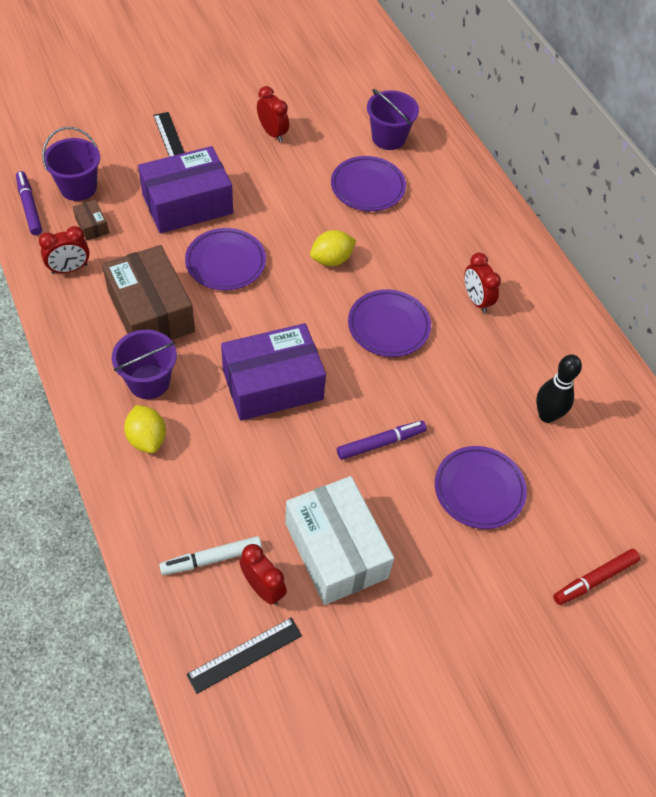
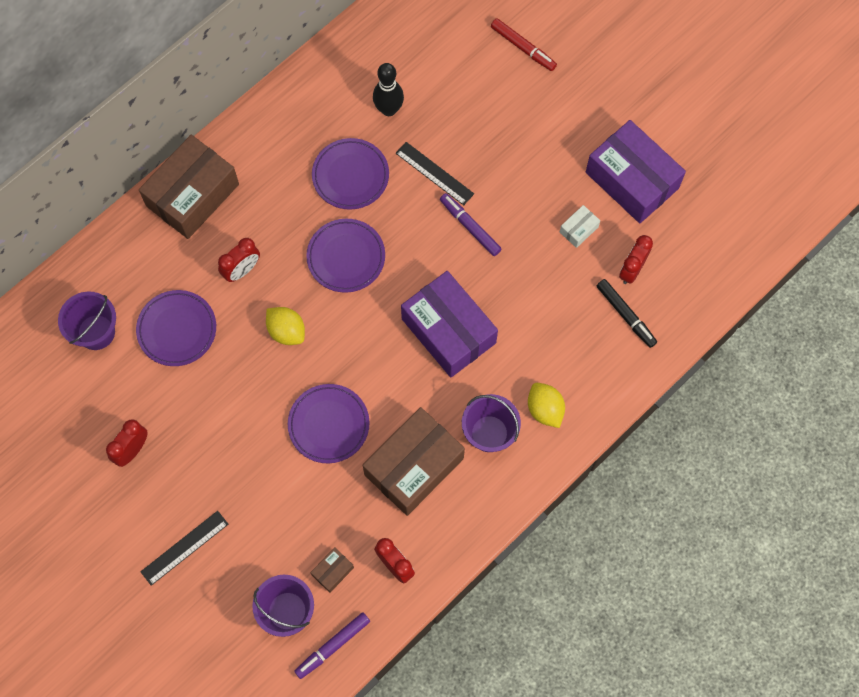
camera: 105 degrees left, 15 degrees up
yellow lemon [124,405,166,453] -> yellow lemon turned 75 degrees counterclockwise [528,383,565,428]
purple box [138,146,233,233] -> purple box moved to [586,120,686,223]
white marker [159,536,262,575] -> black marker [597,279,657,348]
black ruler [186,617,302,694] -> black ruler moved to [396,142,474,206]
white box [285,476,394,605] -> white box [560,205,600,248], size x0.42
purple plate [435,446,527,529] -> purple plate moved to [312,138,389,210]
red clock [464,253,501,313] -> red clock moved to [218,238,260,282]
none -> brown box [139,135,239,239]

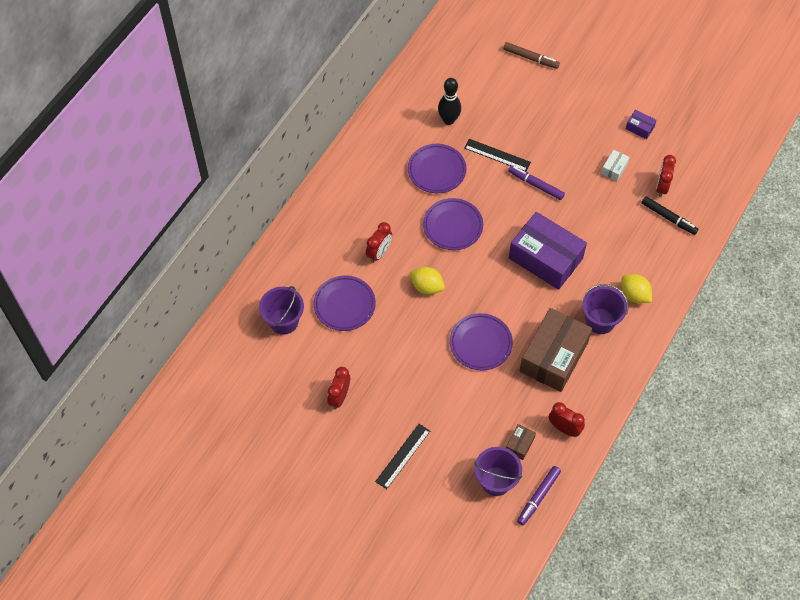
camera: 15 degrees left, 10 degrees down
brown box [139,135,239,239] -> none
red marker [491,18,557,71] -> brown marker [503,42,560,69]
purple box [586,120,686,223] -> purple box [626,110,657,139], size x0.42

